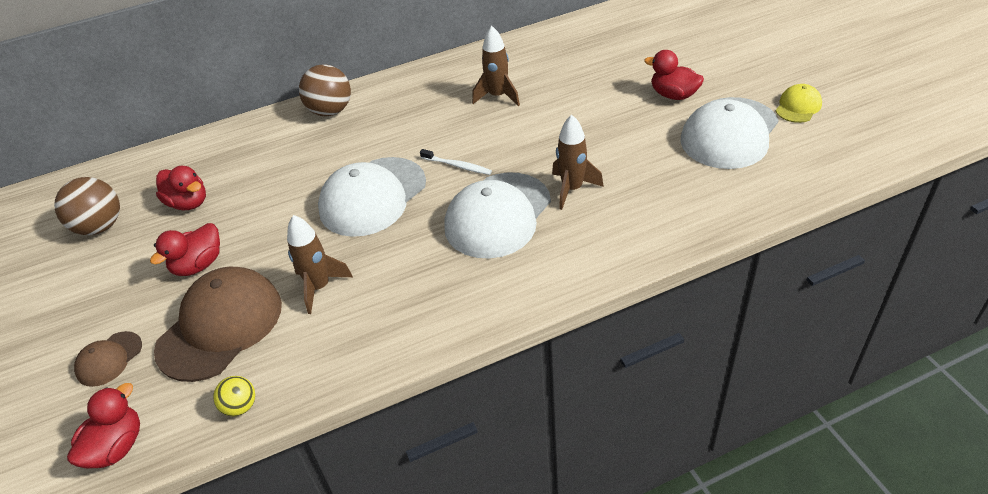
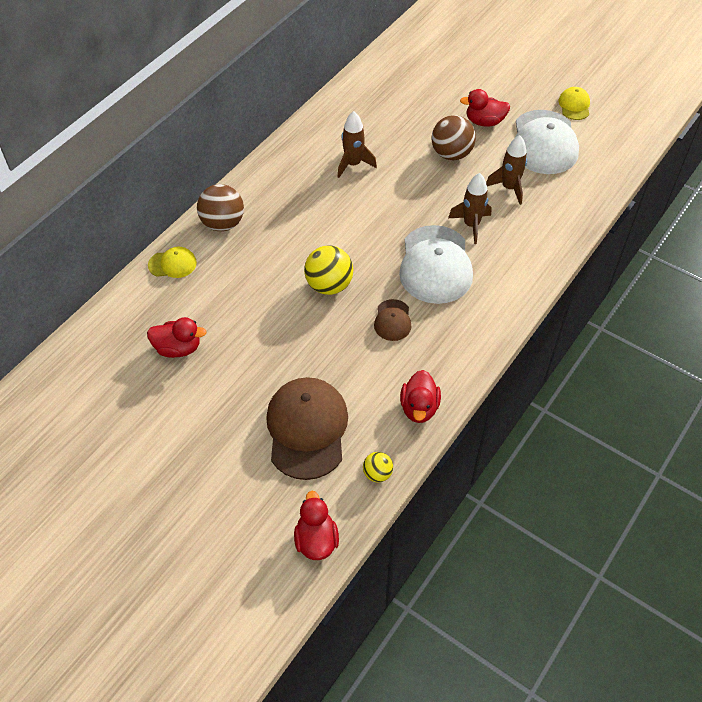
camera: 35 degrees left, 10 degrees up
brown ball [54,177,120,235] -> brown ball moved to [431,115,476,161]
brown cap [74,331,142,387] -> brown cap moved to [374,299,412,341]
red duck [150,223,220,276] -> red duck moved to [400,370,441,423]
brown rocket [287,215,353,314] -> brown rocket moved to [486,135,527,205]
white cap [318,157,426,237] -> yellow ball [304,245,353,295]
white toothbrush [420,149,492,175] -> none
none -> yellow cap [148,247,197,278]

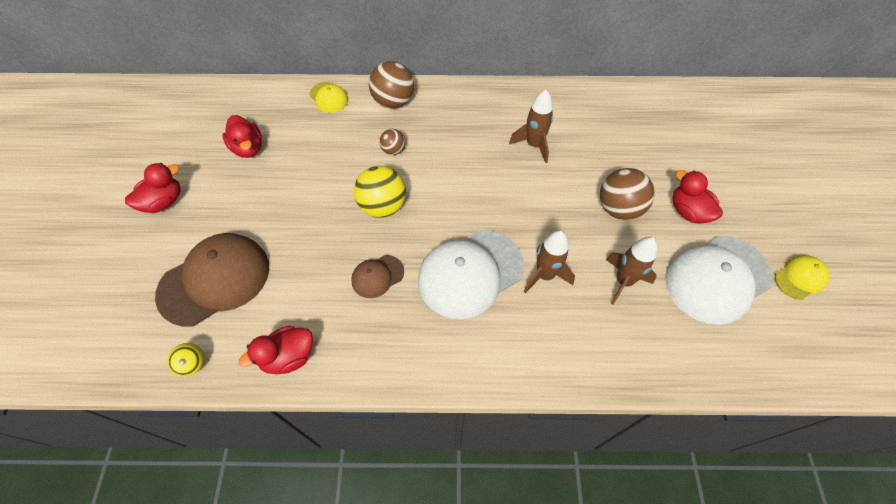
camera: 55 degrees right, 5 degrees up
red duck [294,491,339,560] -> red duck moved to [125,163,181,213]
none -> brown ball [380,129,405,155]

